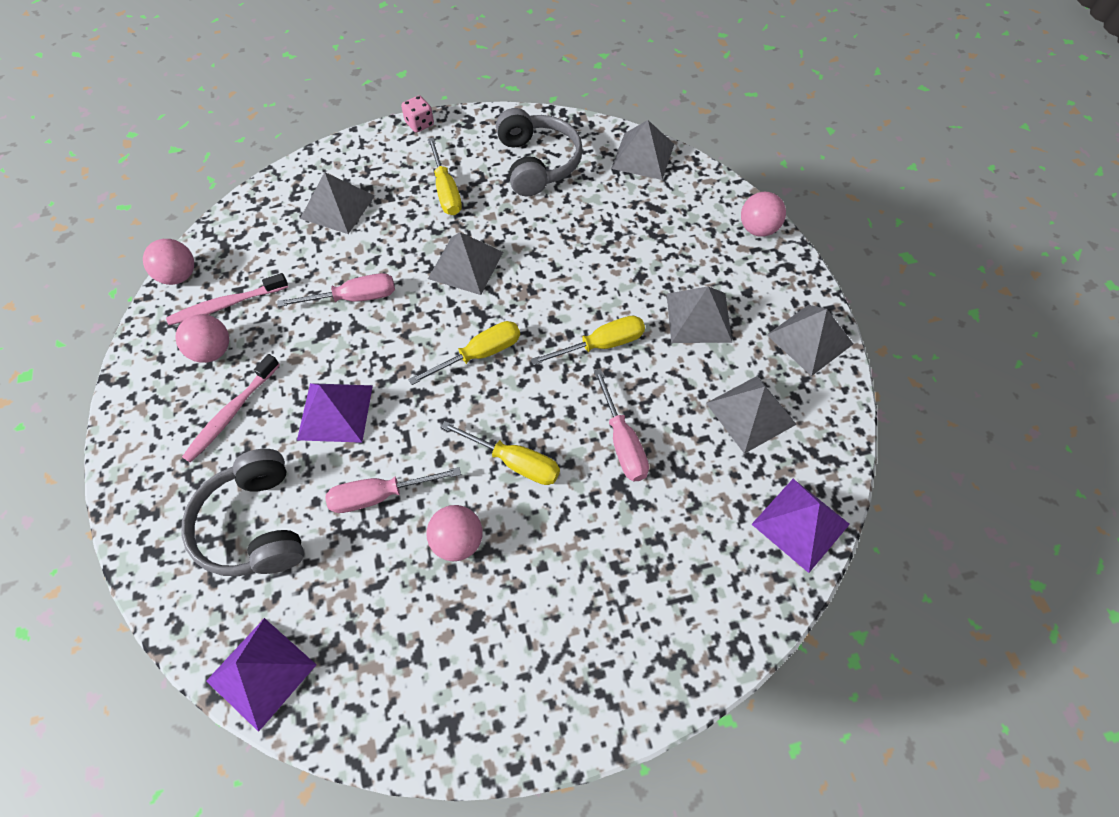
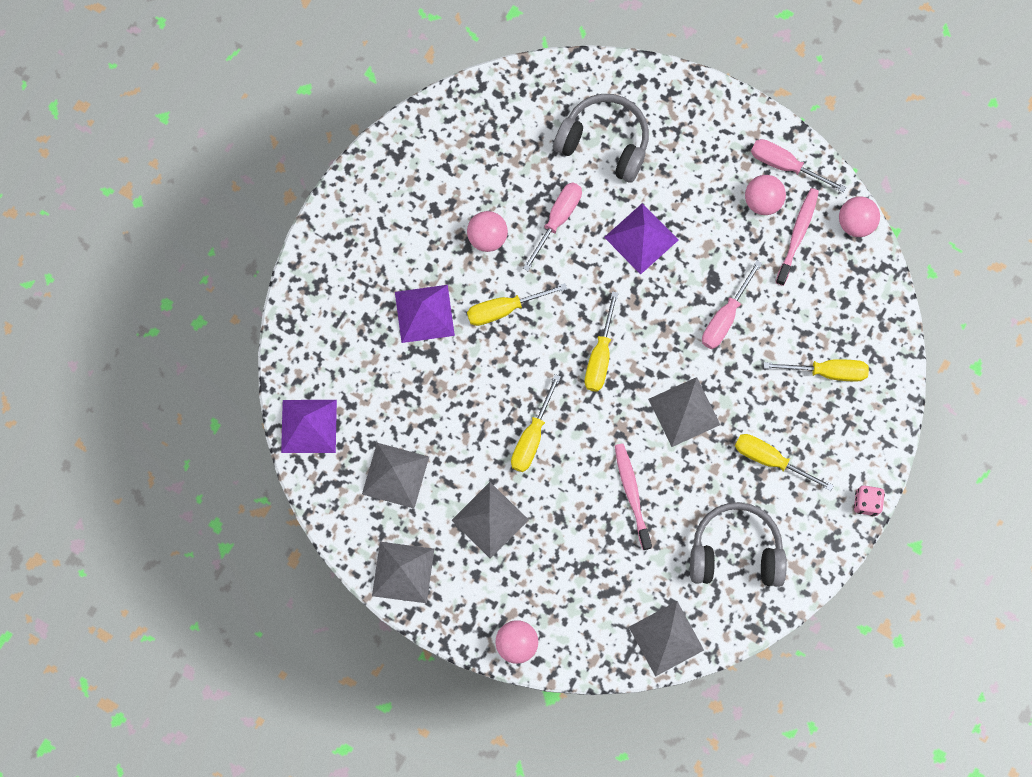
camera: 135 degrees right, 15 degrees up
pink toothbrush [182,354,280,463] -> pink toothbrush moved to [615,443,652,550]
purple pyramid [206,618,316,732] -> purple pyramid moved to [395,285,455,343]
grey pyramid [300,172,375,234] -> yellow screwdriver [764,359,869,382]
grey headphones [496,108,583,196] -> grey headphones turned 150 degrees clockwise [690,502,787,587]
pink screwdriver [594,369,649,482] -> pink screwdriver moved to [751,139,846,193]

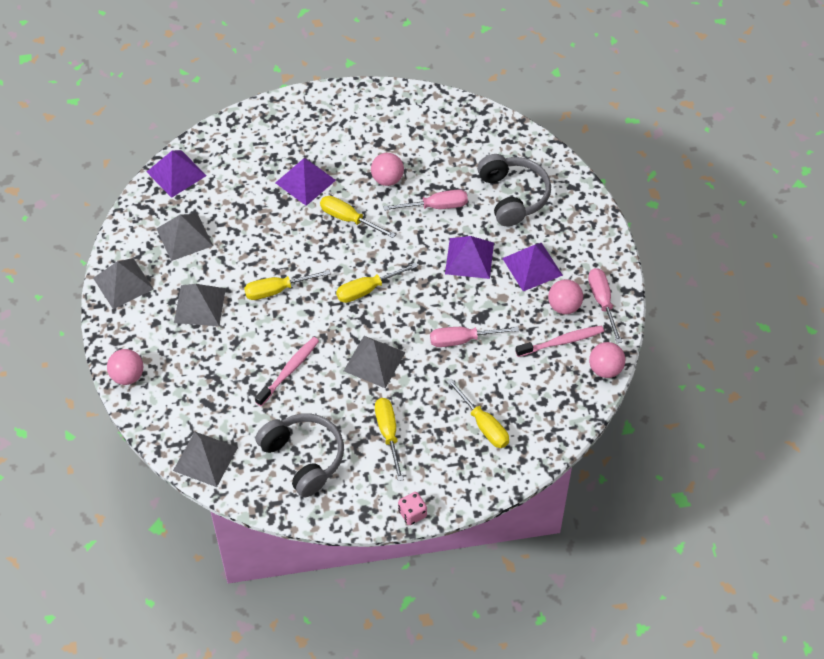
camera: 50 degrees right, 20 degrees down
none -> purple pyramid [502,243,563,291]

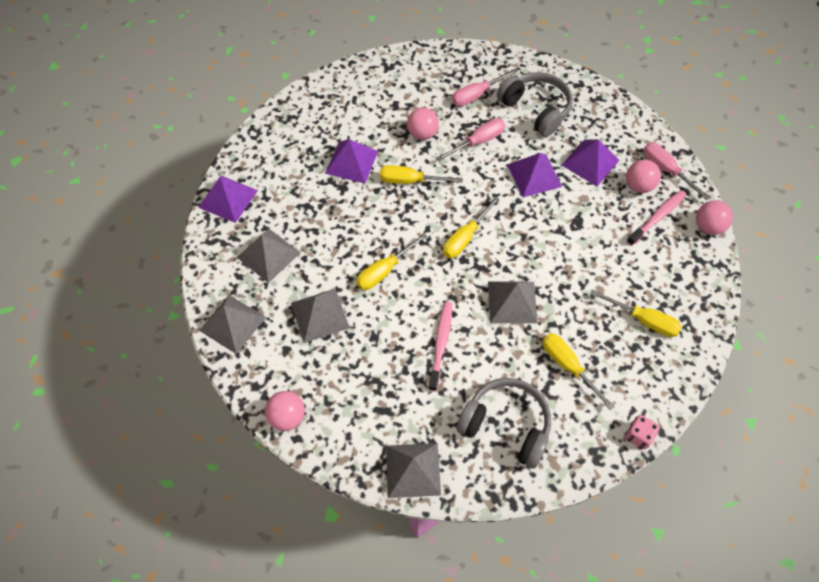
camera: 25 degrees left, 5 degrees up
pink screwdriver [430,326,519,347] -> pink screwdriver moved to [452,68,518,106]

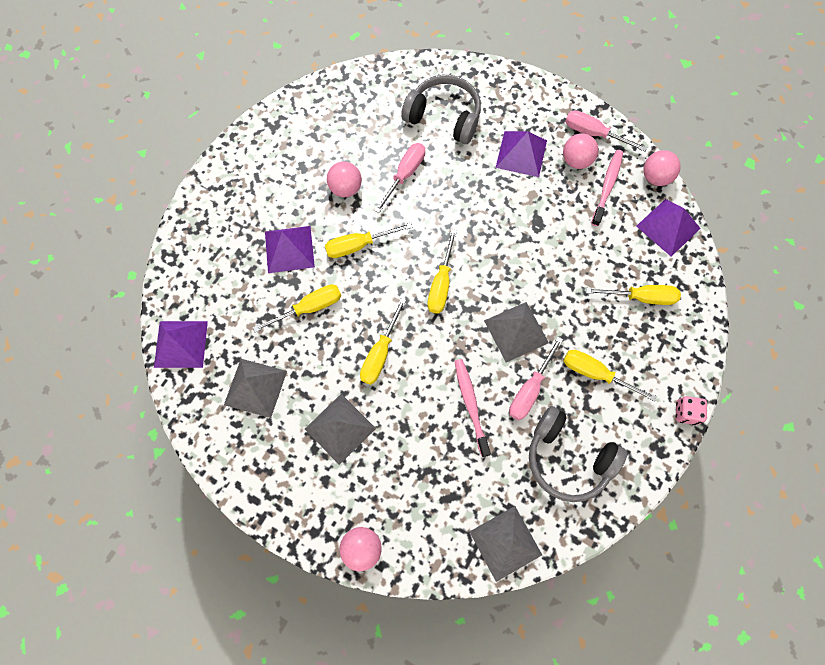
camera: 25 degrees left, 10 degrees up
grey pyramid [199,295,266,354] -> none
pink screwdriver [452,68,518,106] -> pink screwdriver moved to [509,337,563,421]
grey headphones [456,378,551,469] -> grey headphones turned 150 degrees counterclockwise [529,406,627,502]
purple pyramid [507,153,563,197] -> purple pyramid moved to [636,199,701,257]
none -> yellow screwdriver [253,284,341,332]

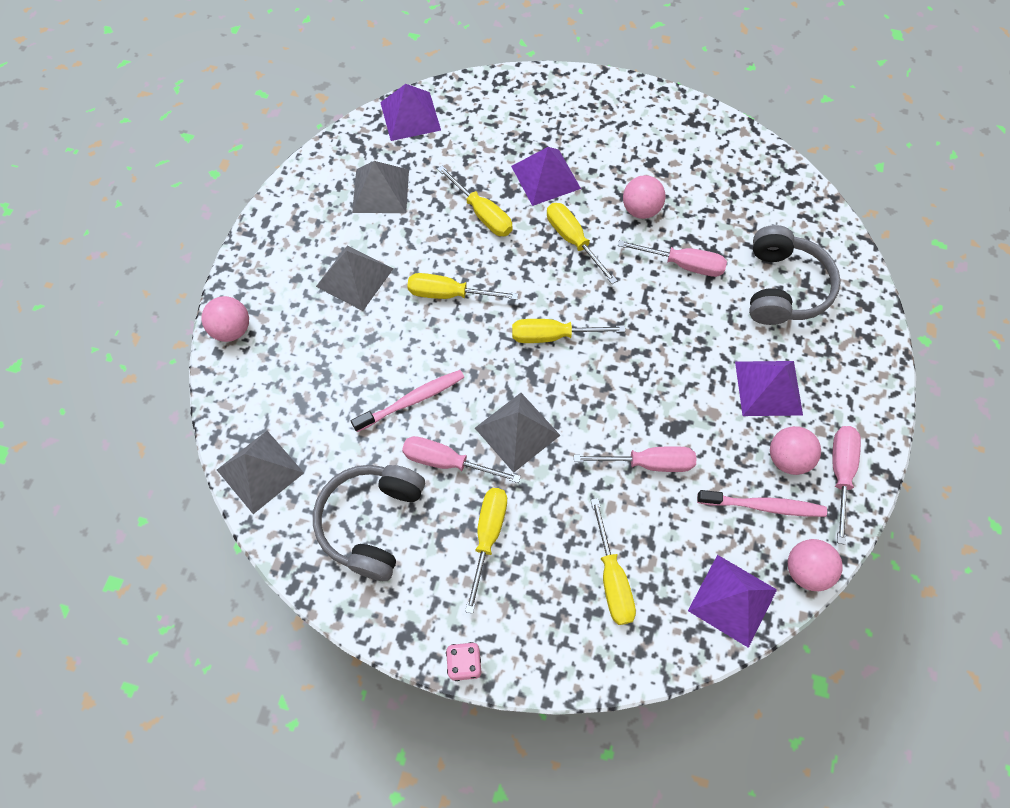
camera: 75 degrees right, 5 degrees down
none -> pink screwdriver [574,446,697,472]

